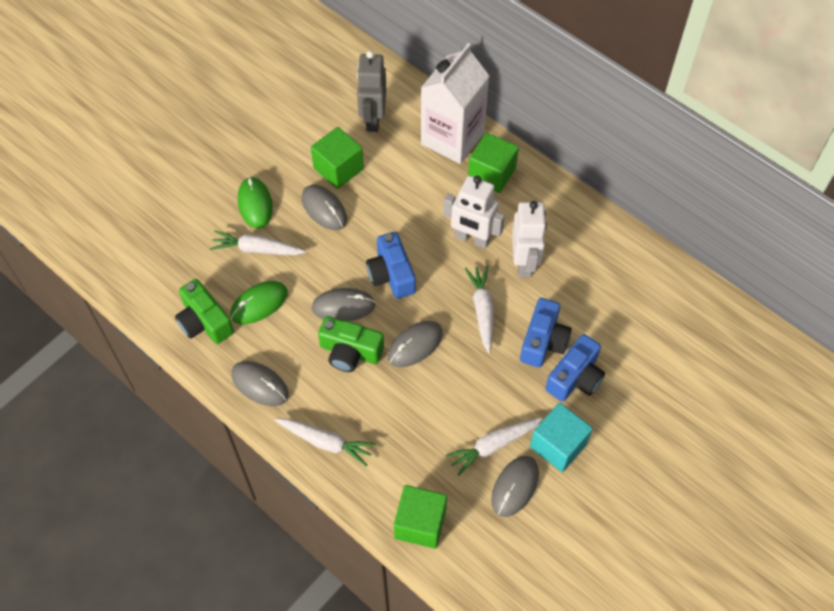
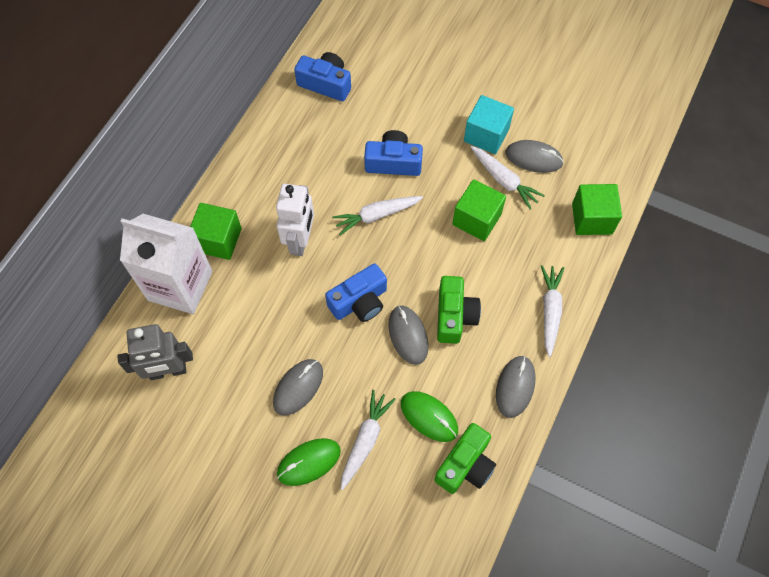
camera: 105 degrees left, 5 degrees up
white carrot [210,230,306,255] -> white carrot turned 150 degrees counterclockwise [341,390,396,490]
green cube [311,127,364,189] -> green cube moved to [452,179,506,241]
grey mouse [388,321,443,367] -> none
white robot [512,201,547,277] -> none
blue camera [545,334,605,401] -> blue camera moved to [294,52,351,101]

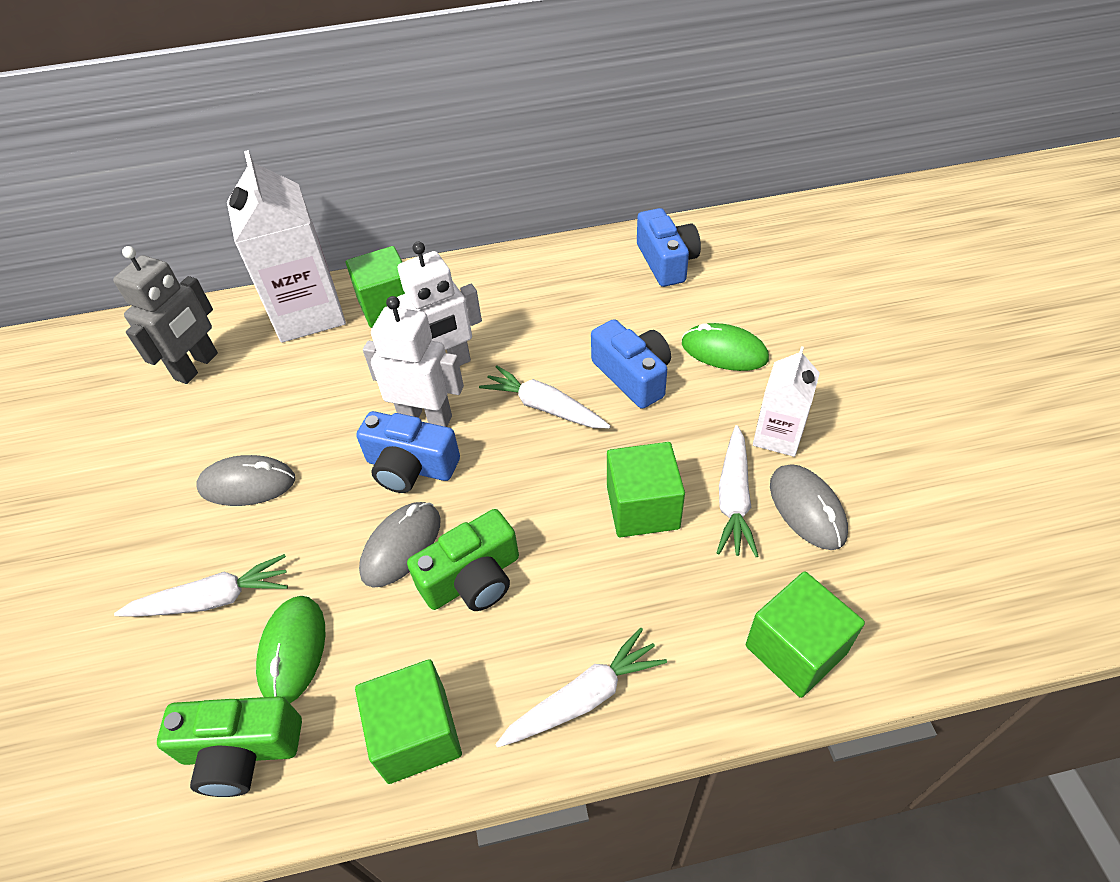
camera: 55 degrees right, 15 degrees down
grey robot [117,324,193,380] -> grey robot turned 105 degrees counterclockwise [113,246,218,384]
green mouse [277,438,341,486] -> green mouse moved to [682,323,769,371]
turquoise cube [464,95,514,154] -> white carton [753,346,820,457]
grey mouse [496,356,536,418] -> green cube [355,659,462,784]
none -> white robot [363,296,464,427]

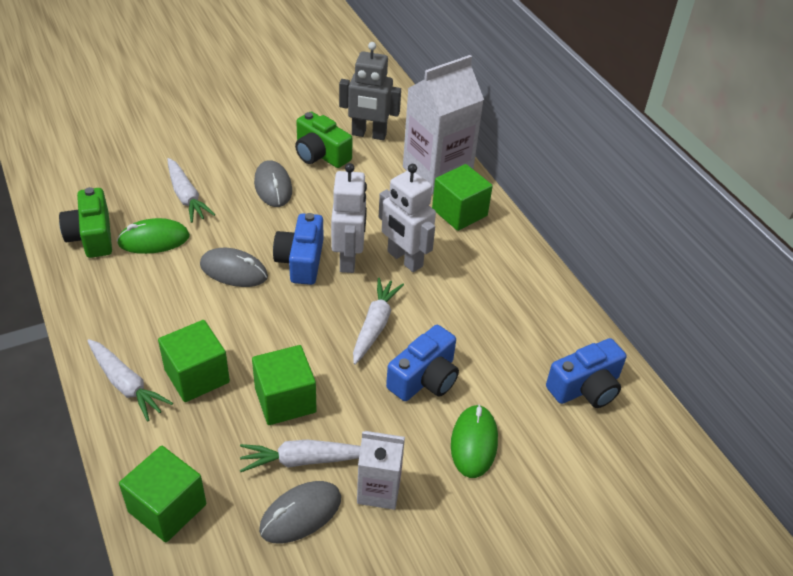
camera: 70 degrees right, 5 degrees down
green cube [355,659,462,784] -> green cube moved to [158,320,230,402]
green camera [407,509,519,611] -> green camera moved to [295,112,353,168]

